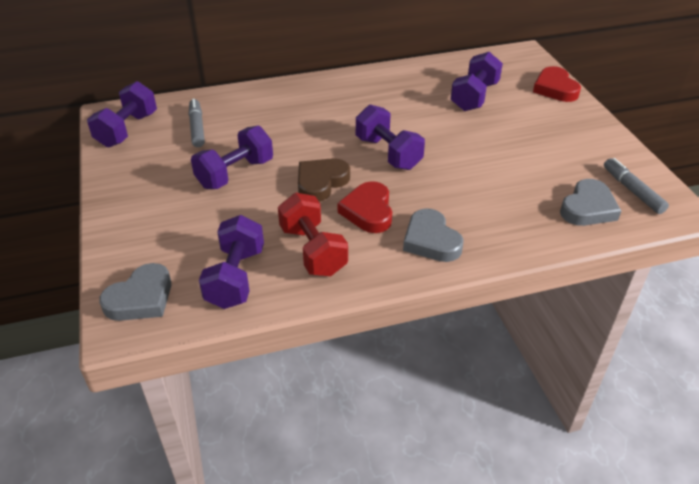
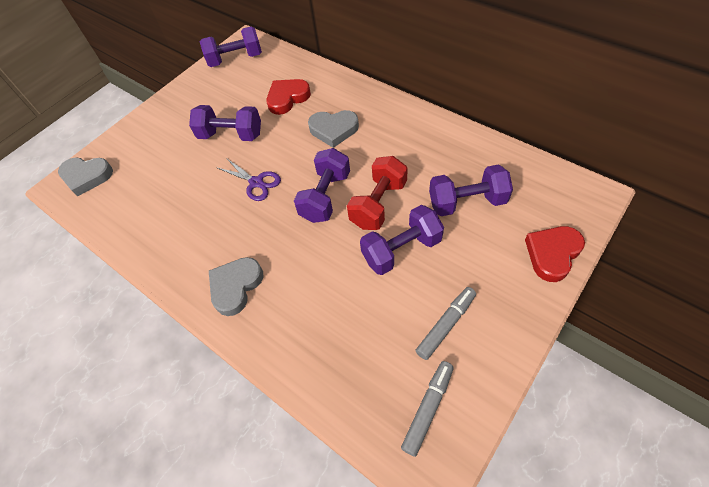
camera: 60 degrees right, 15 degrees up
grey marker [189,99,205,147] -> grey marker moved to [415,287,476,360]
purple dumbbell [199,215,264,309] -> purple dumbbell moved to [360,205,444,275]
red dumbbell [278,193,348,276] -> red dumbbell moved to [347,156,408,230]
brown heart [298,158,350,202] -> purple scissors [216,158,281,201]
red heart [338,181,392,233] -> red heart moved to [266,79,311,115]
grey heart [560,179,621,226] -> grey heart moved to [308,110,359,148]

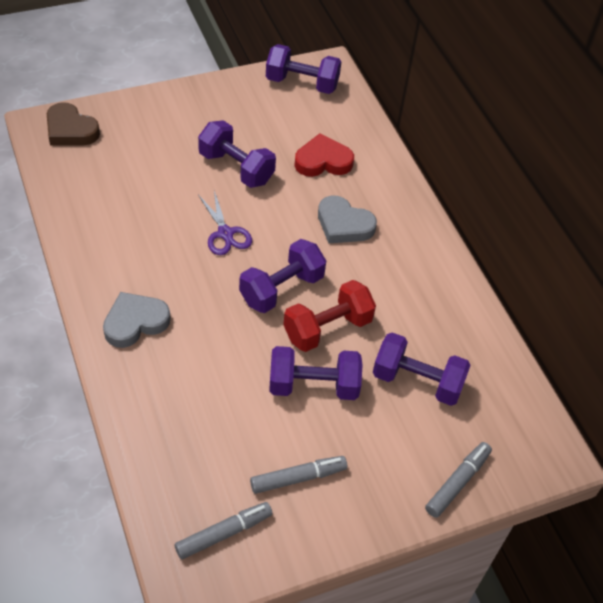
camera: 20 degrees right, 5 degrees down
grey heart [58,157,113,197] -> brown heart [47,102,100,145]
red heart [525,226,585,282] -> grey marker [425,442,492,518]

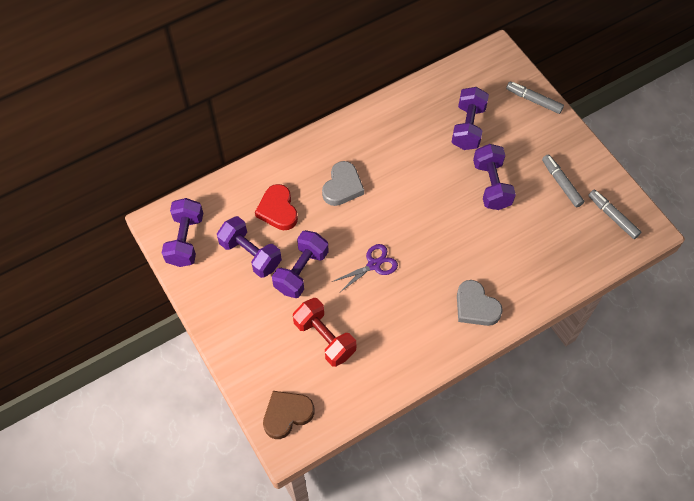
camera: 95 degrees left, 10 degrees up
brown heart [47,102,100,145] -> brown heart turned 150 degrees counterclockwise [263,391,314,439]
purple dumbbell [239,239,326,313] -> purple dumbbell moved to [217,216,282,278]
red dumbbell [283,280,376,352] -> red dumbbell moved to [293,298,356,367]

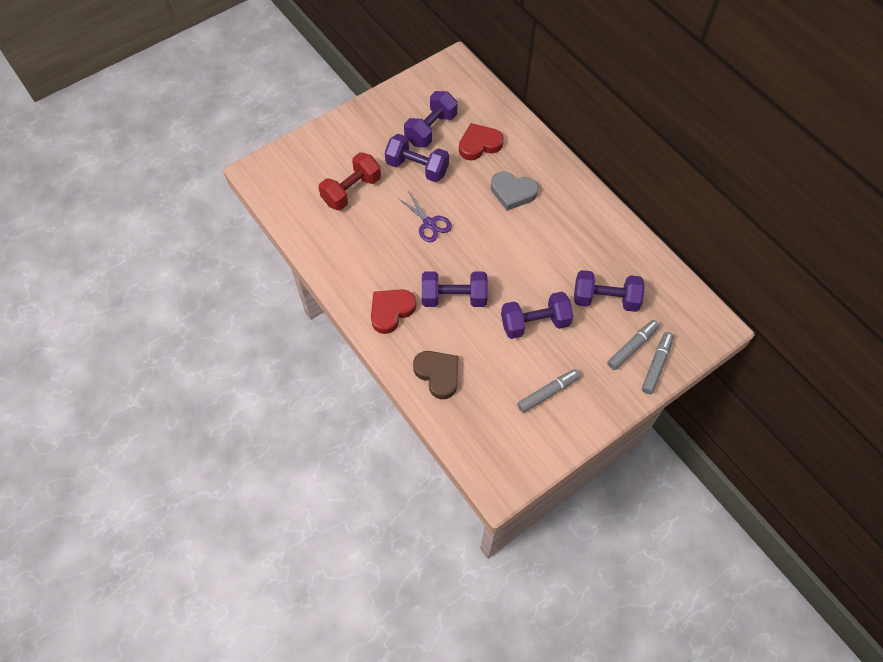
camera: 85 degrees right, 0 degrees up
purple dumbbell [162,198,203,267] -> purple dumbbell moved to [422,271,488,307]
brown heart [263,391,314,439] -> brown heart moved to [413,351,458,399]
grey heart [457,280,503,326] -> red heart [371,289,416,334]
grey marker [588,190,641,239] -> grey marker moved to [607,320,659,370]

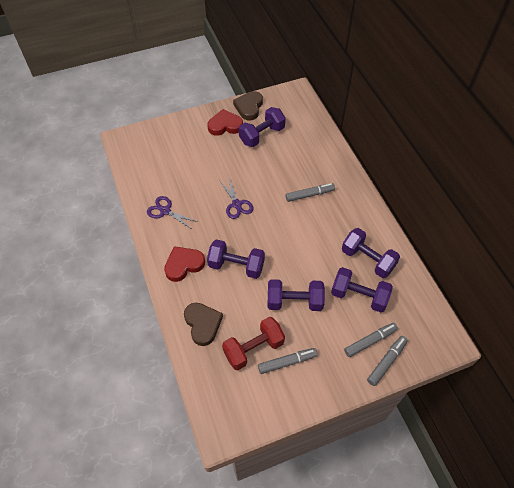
camera: 15 degrees right, 5 degrees down
red dumbbell [318,152,381,210] -> red dumbbell moved to [222,316,285,370]
purple dumbbell [385,134,449,182] -> purple dumbbell moved to [342,228,400,278]
red heart [459,123,504,160] -> red heart moved to [207,109,243,136]
grey heart [491,171,538,211] -> grey marker [285,183,335,202]
none -> purple scissors [147,196,198,228]
none -> brown heart [233,91,263,121]

